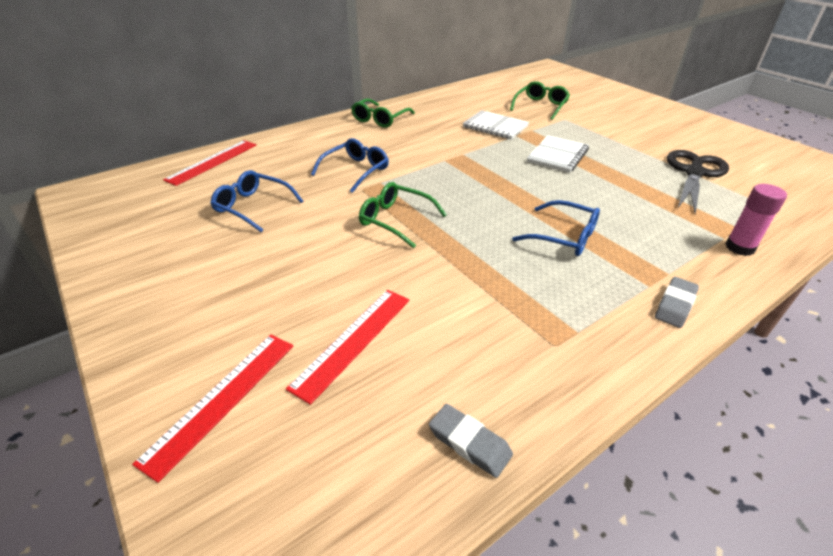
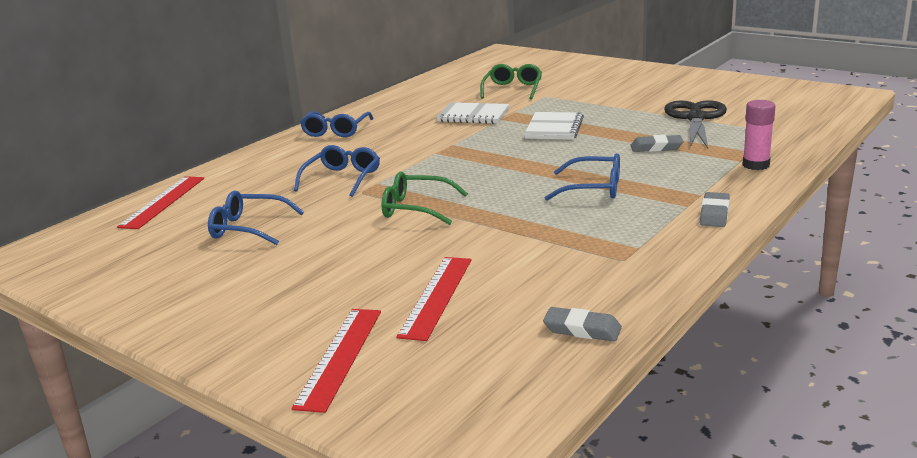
camera: 15 degrees left, 15 degrees down
green glasses [351,98,415,128] -> blue glasses [300,111,374,137]
none -> grey eraser [631,135,684,152]

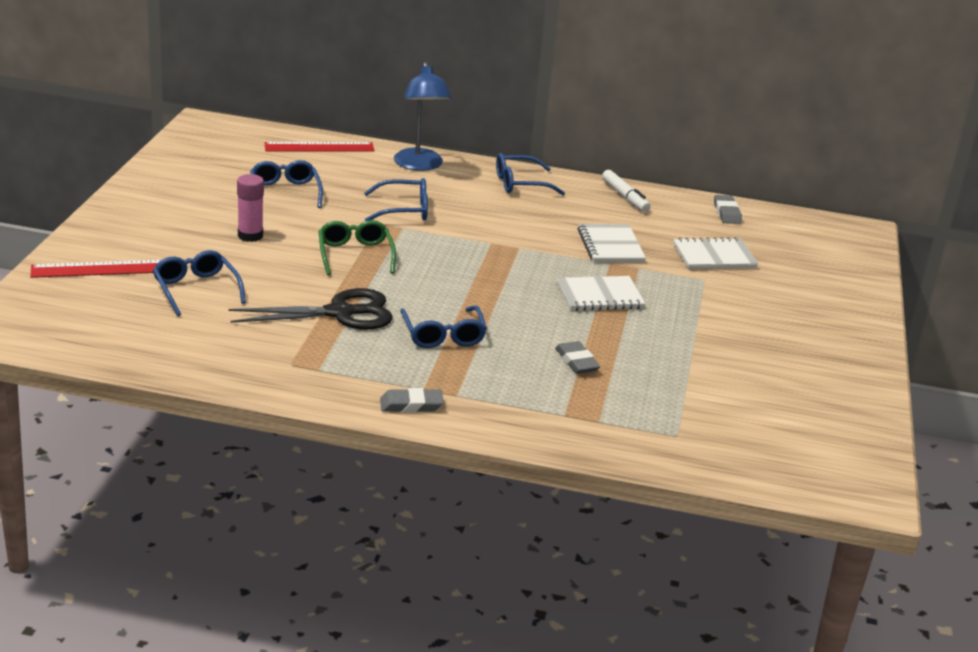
camera: 60 degrees right, 5 degrees up
red ruler [396,257,471,341] -> blue glasses [153,250,246,316]
green glasses [480,64,542,99] -> white notebook [673,237,758,269]
grey eraser [543,307,622,342] -> grey eraser moved to [714,195,742,224]
black scissors [664,100,727,149] -> black scissors moved to [229,288,393,330]
pink glue stick [742,100,775,170] -> pink glue stick moved to [237,174,264,242]
none -> blue lamp [394,62,452,171]
none -> white marker [602,170,651,212]

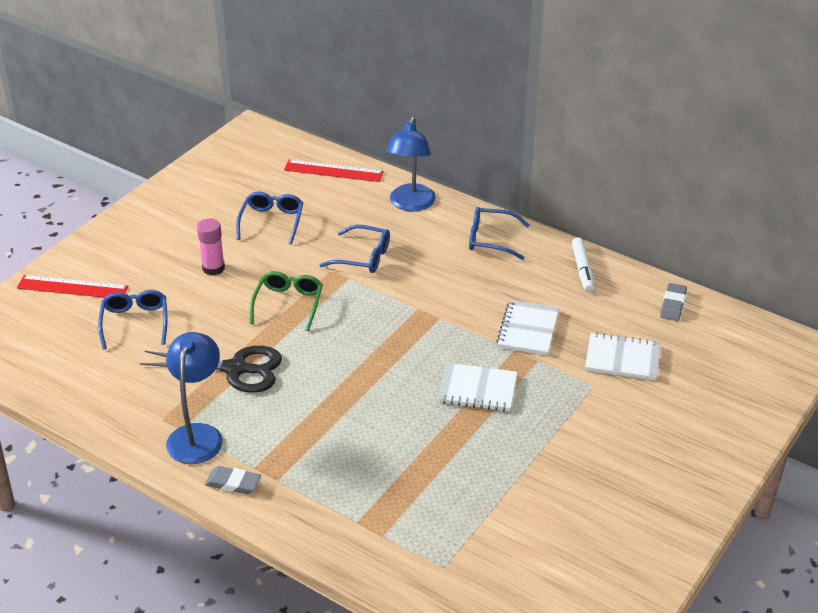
camera: 25 degrees right, 10 degrees up
blue glasses [400,306,487,348] -> none
grey eraser [555,341,600,374] -> none
none -> blue lamp [166,332,223,464]

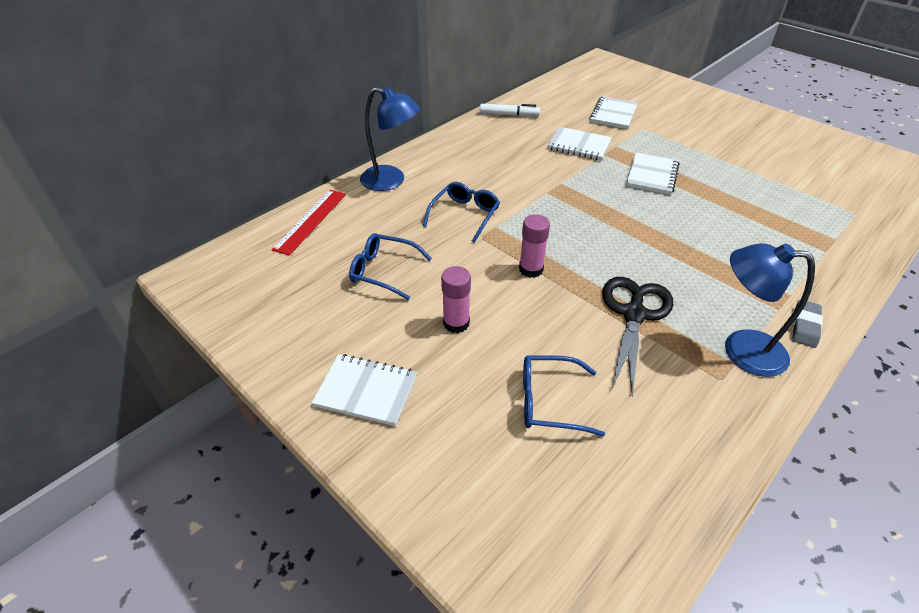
camera: 80 degrees left, 5 degrees up
red ruler [17,275,128,298] -> none
green glasses [250,271,323,331] -> pink glue stick [519,214,550,278]
blue glasses [469,207,530,260] -> none
grey eraser [660,283,687,321] -> none
none -> white notebook [312,354,417,426]

